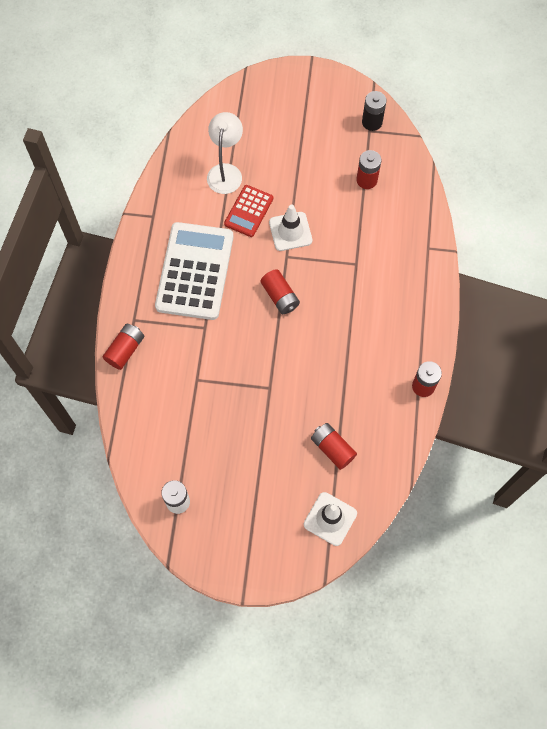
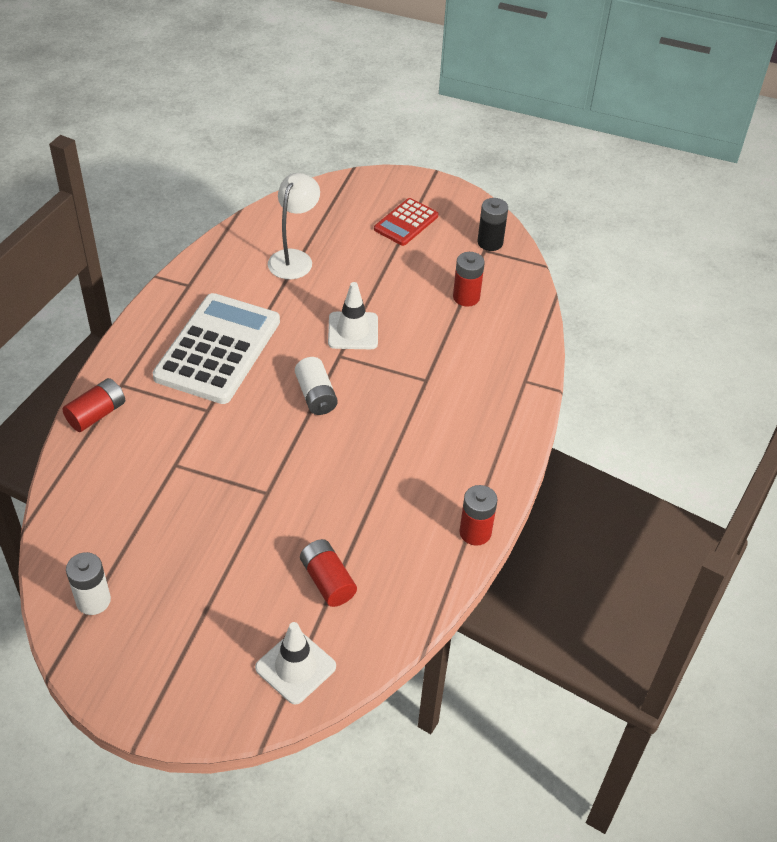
camera: 10 degrees right, 20 degrees down
red calculator [224,185,273,237] -> red calculator moved to [374,198,439,246]
red battery [260,269,300,314] -> white battery [295,357,338,415]

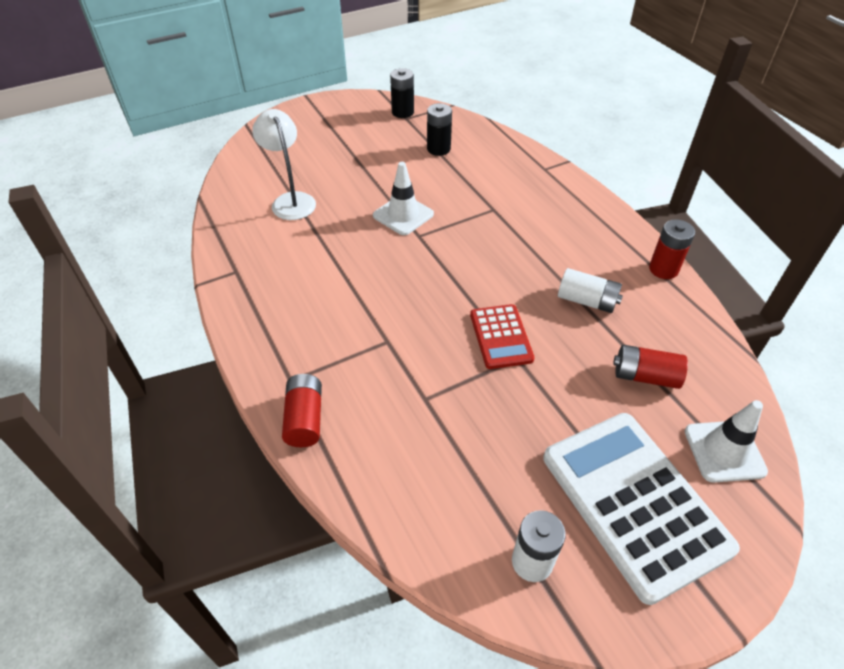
camera: 45 degrees left, 0 degrees up
white calculator [152,293,280,404] -> white calculator moved to [543,413,740,605]
white battery [295,357,338,415] -> white battery moved to [558,268,623,313]
red calculator [374,198,439,246] -> red calculator moved to [470,304,535,369]
red battery [453,252,485,307] -> black battery [427,103,452,156]

